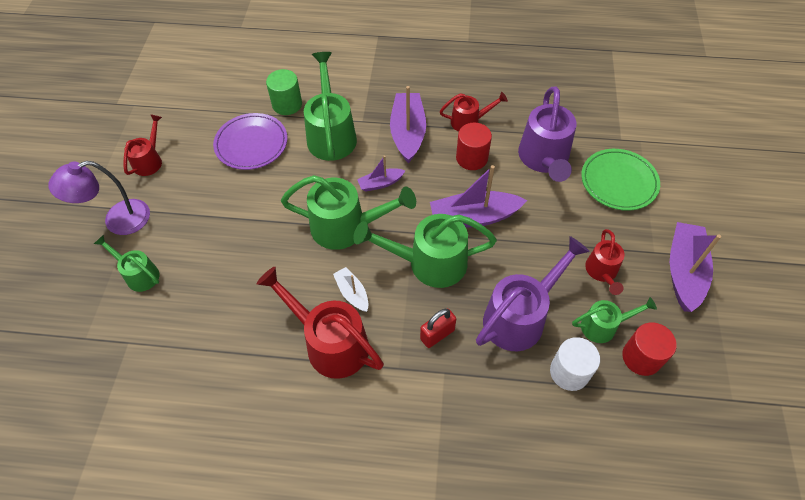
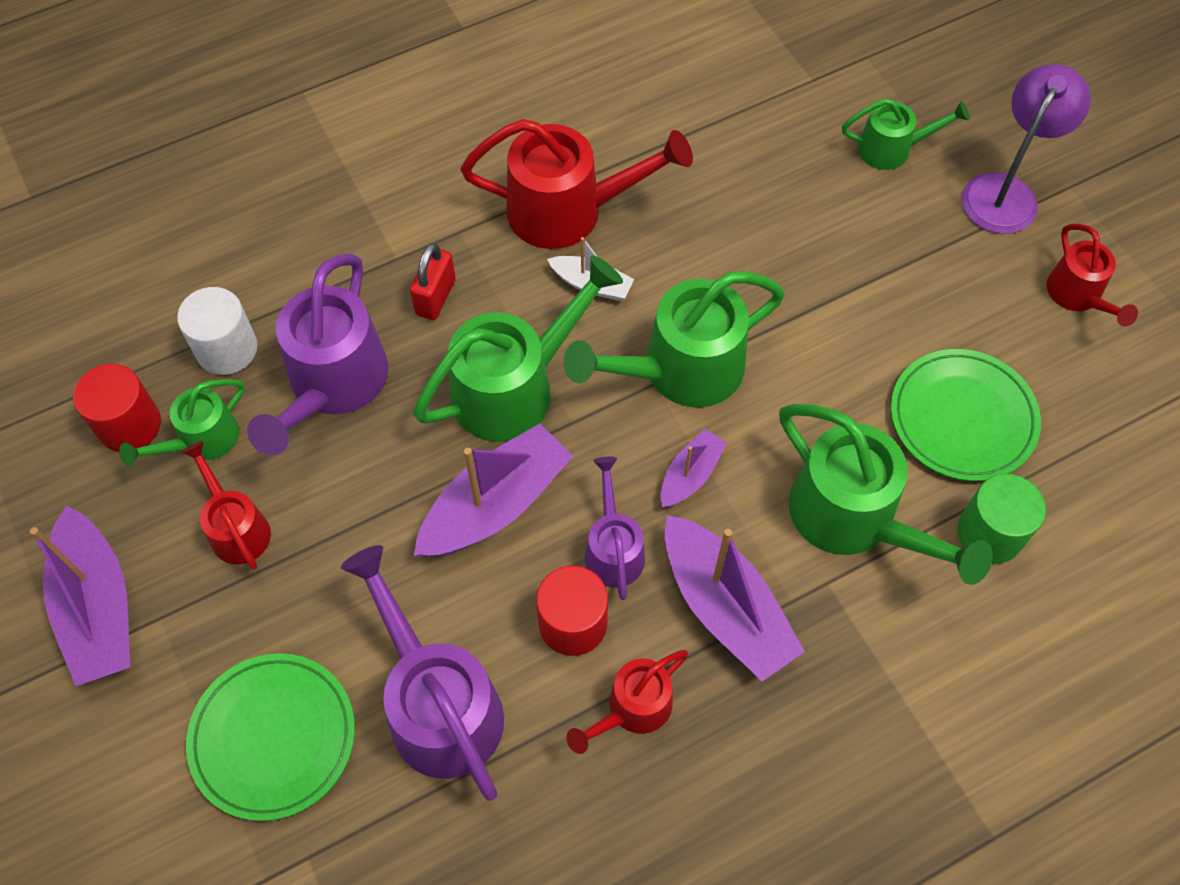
camera: 145 degrees right, 5 degrees up
purple plate [213,113,288,170] -> green plate [891,349,1041,481]
none -> purple watering can [585,457,645,600]

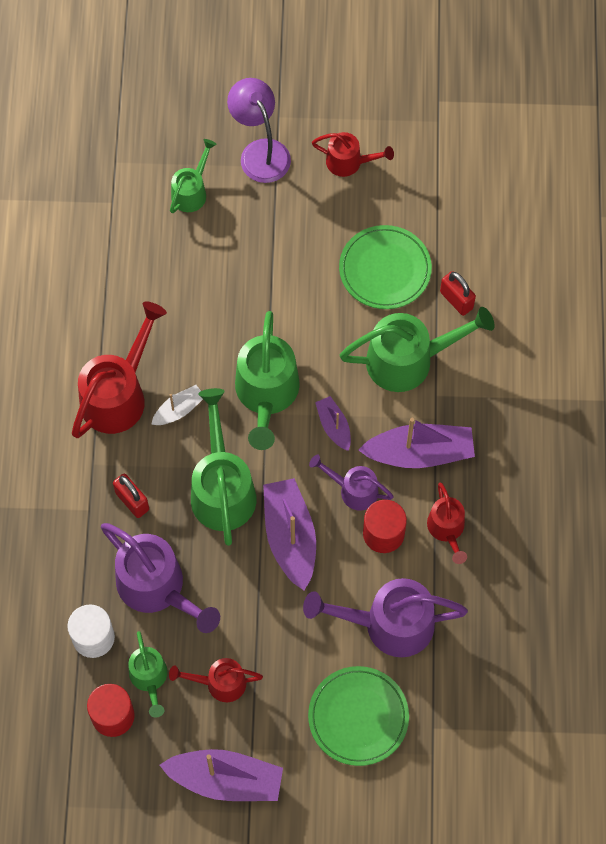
camera: 60 degrees left, 5 degrees up
green cylinder [957,474,1046,564] -> red padlock [440,271,476,316]

